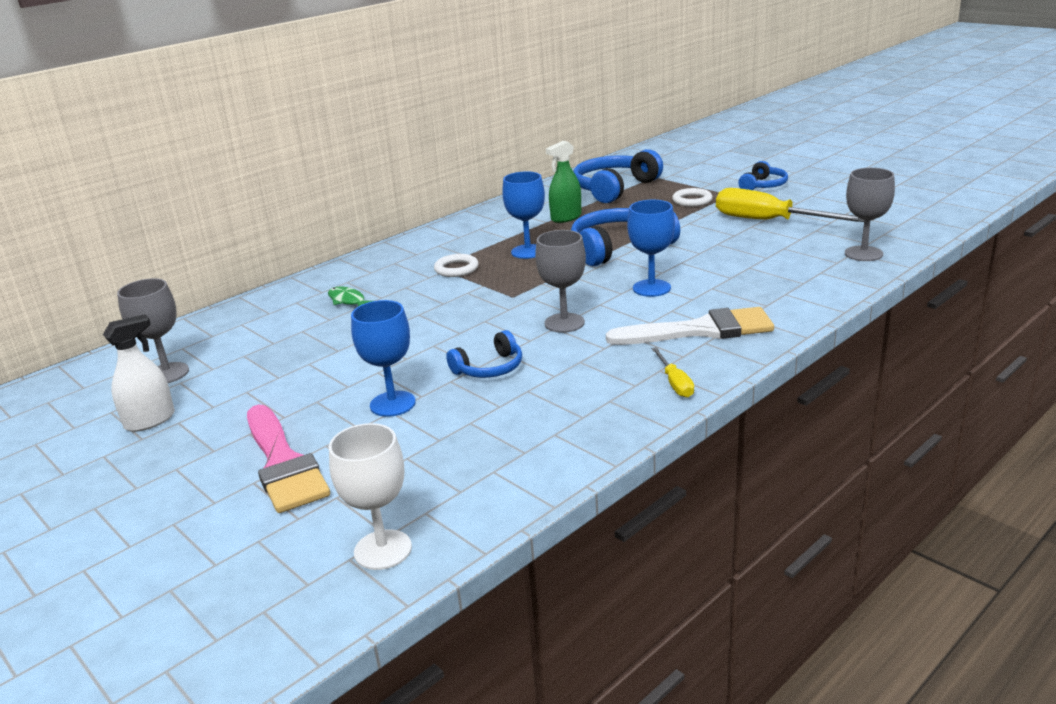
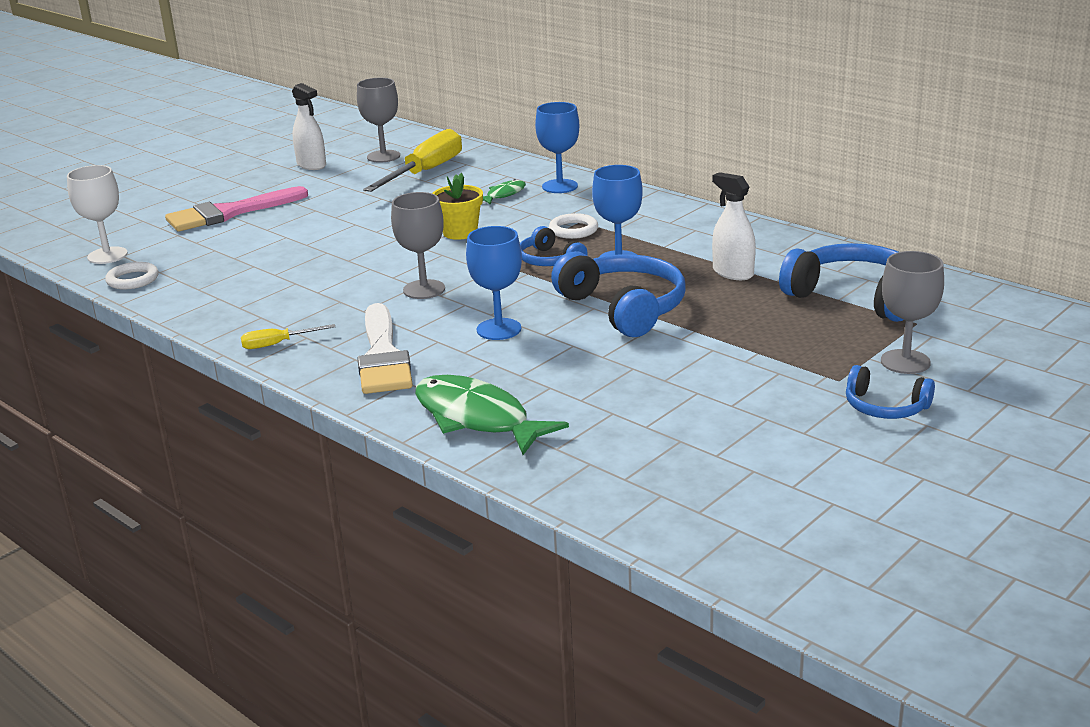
camera: 85 degrees right, 0 degrees up
blue goblet [351,300,416,417] -> blue goblet moved to [535,102,579,193]
blue headphones [446,330,522,378] -> blue headphones moved to [520,226,588,266]
green spray bottle [546,141,581,223] -> white spray bottle [712,172,756,280]
white ring [672,188,712,207] -> white ring moved to [105,262,159,290]
yellow screwdriver [716,188,864,222] -> yellow screwdriver moved to [363,129,462,192]
grey goblet [845,168,895,261] -> grey goblet moved to [881,251,944,374]
none -> green fish [415,375,569,455]
none -> yellow flower pot [432,173,483,240]

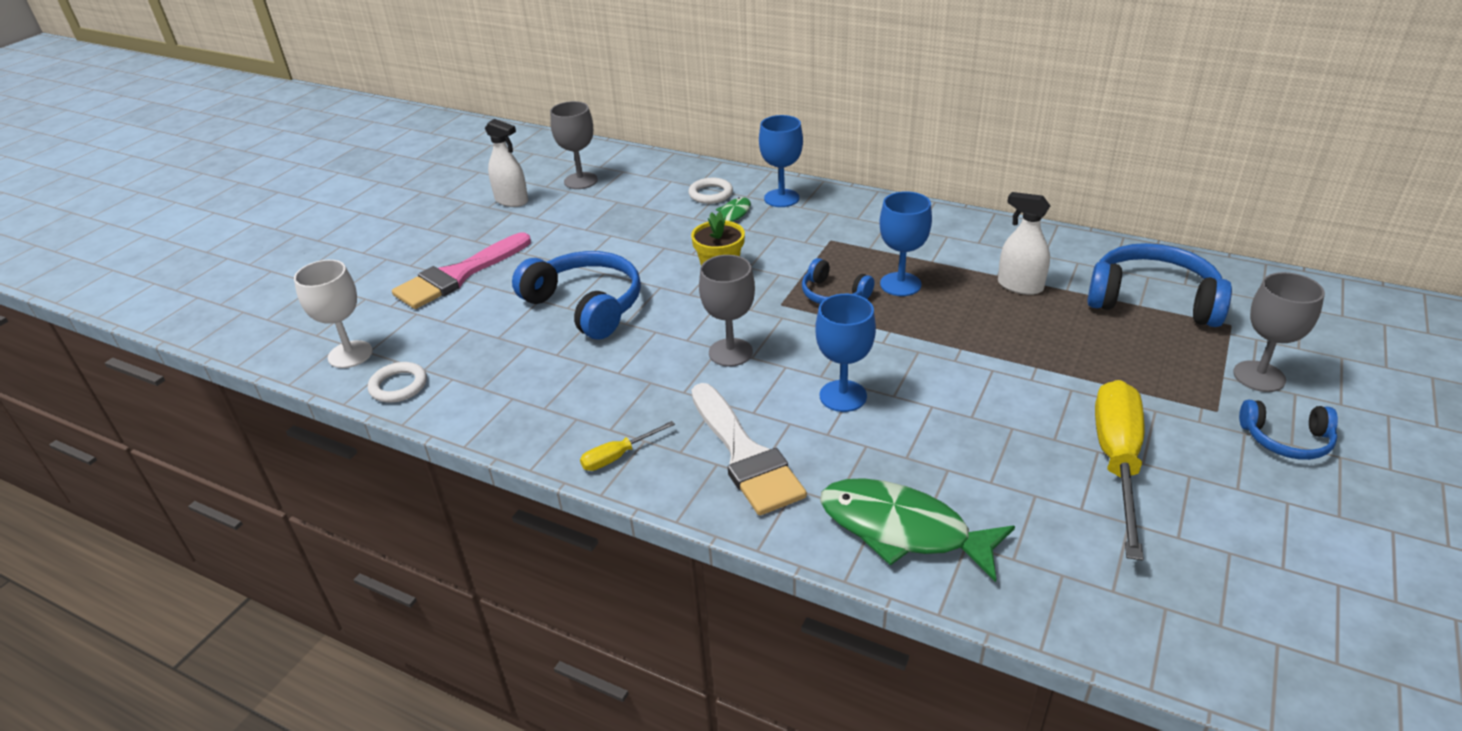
camera: 15 degrees left, 10 degrees up
yellow screwdriver [363,129,462,192] -> yellow screwdriver moved to [1095,380,1144,561]
white ring [549,213,598,239] -> white ring moved to [688,178,733,204]
blue headphones [551,251,685,337] -> blue headphones moved to [512,251,641,340]

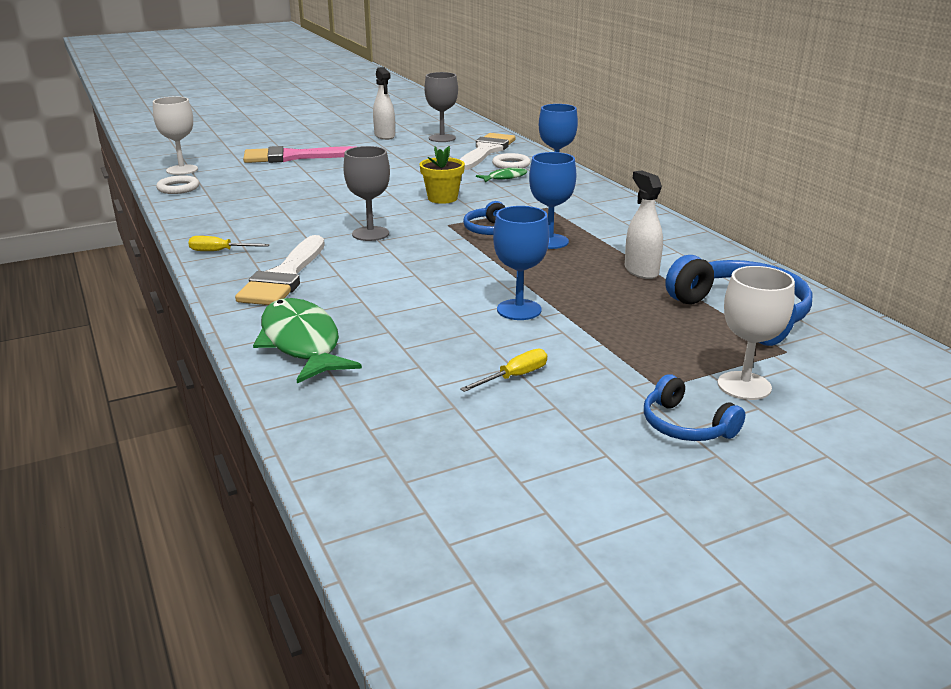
camera: 35 degrees right, 10 degrees down
blue headphones [512,251,641,340] -> none
blue goblet [815,294,876,412] -> blue goblet moved to [493,206,549,320]
yellow screwdriver [1095,380,1144,561] -> yellow screwdriver [460,349,547,392], size x0.46
grey goblet [1233,272,1325,392] -> white goblet [718,266,795,400]
none -> white brush [460,133,515,170]

